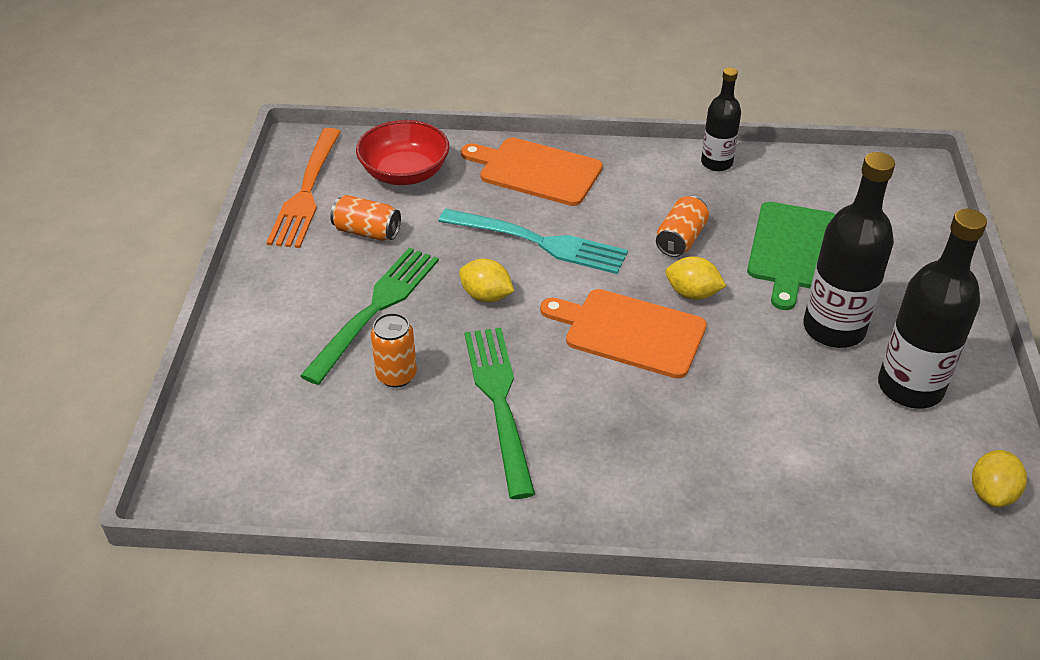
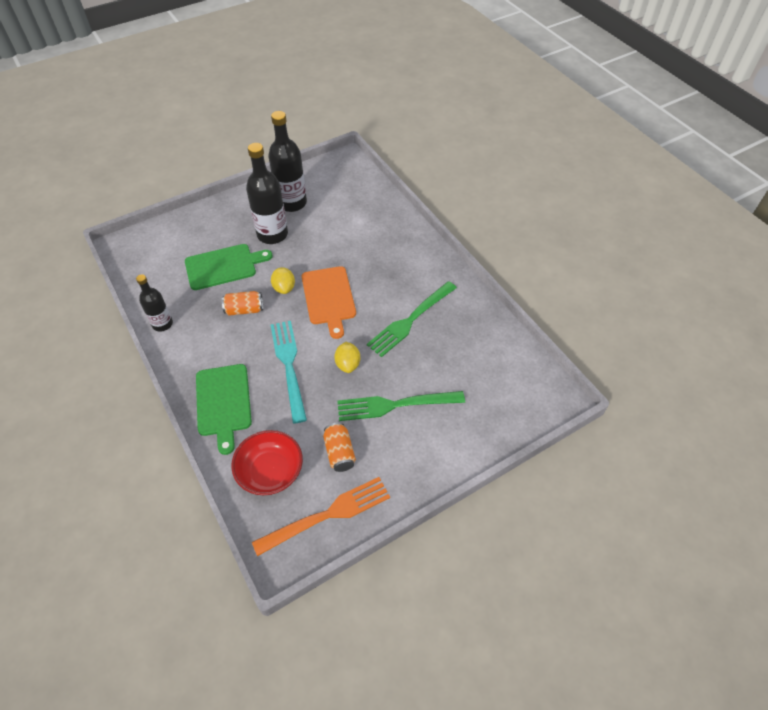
camera: 125 degrees left, 10 degrees up
orange can [371,313,417,388] -> none
orange cutting board [461,138,603,206] -> green cutting board [196,364,252,455]
yellow lemon [972,450,1027,507] -> none

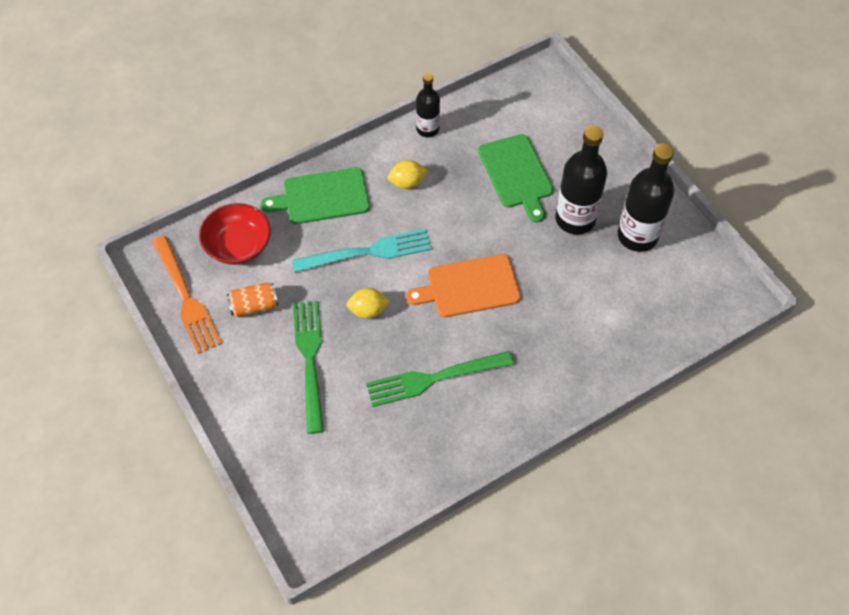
camera: 90 degrees right, 5 degrees up
orange can [222,291,263,316] -> none
yellow lemon [271,267,295,294] -> yellow lemon moved to [388,160,428,189]
green fork [367,281,457,357] -> green fork turned 60 degrees counterclockwise [366,351,514,407]

